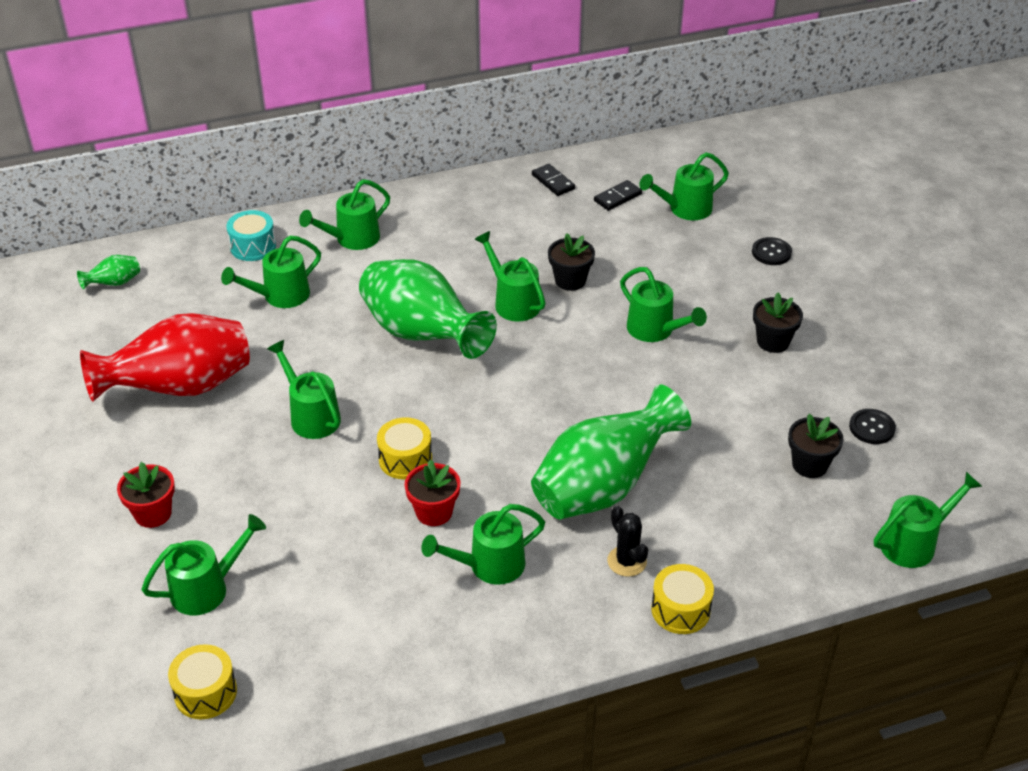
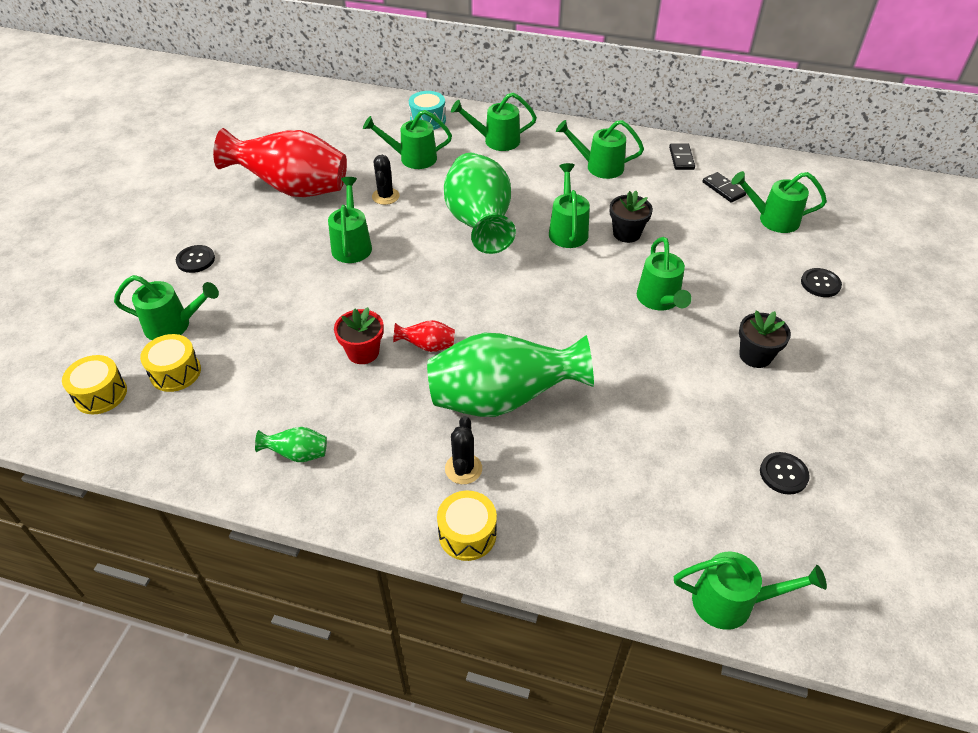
camera: 35 degrees right, 5 degrees up
green vase [77,255,140,289] -> green vase moved to [255,427,327,462]
red flower pot [117,462,175,528] -> black button [176,245,215,273]
yellow drum [377,417,432,479] -> yellow drum moved to [140,334,201,392]
green watering can [421,504,545,585] -> green watering can moved to [556,120,644,179]
black domino [594,180,642,211] -> black domino turned 60 degrees clockwise [702,172,746,202]
black flower pot [788,414,844,478] -> none
none -> black cactus [372,155,399,205]
none -> red vase [393,320,455,352]

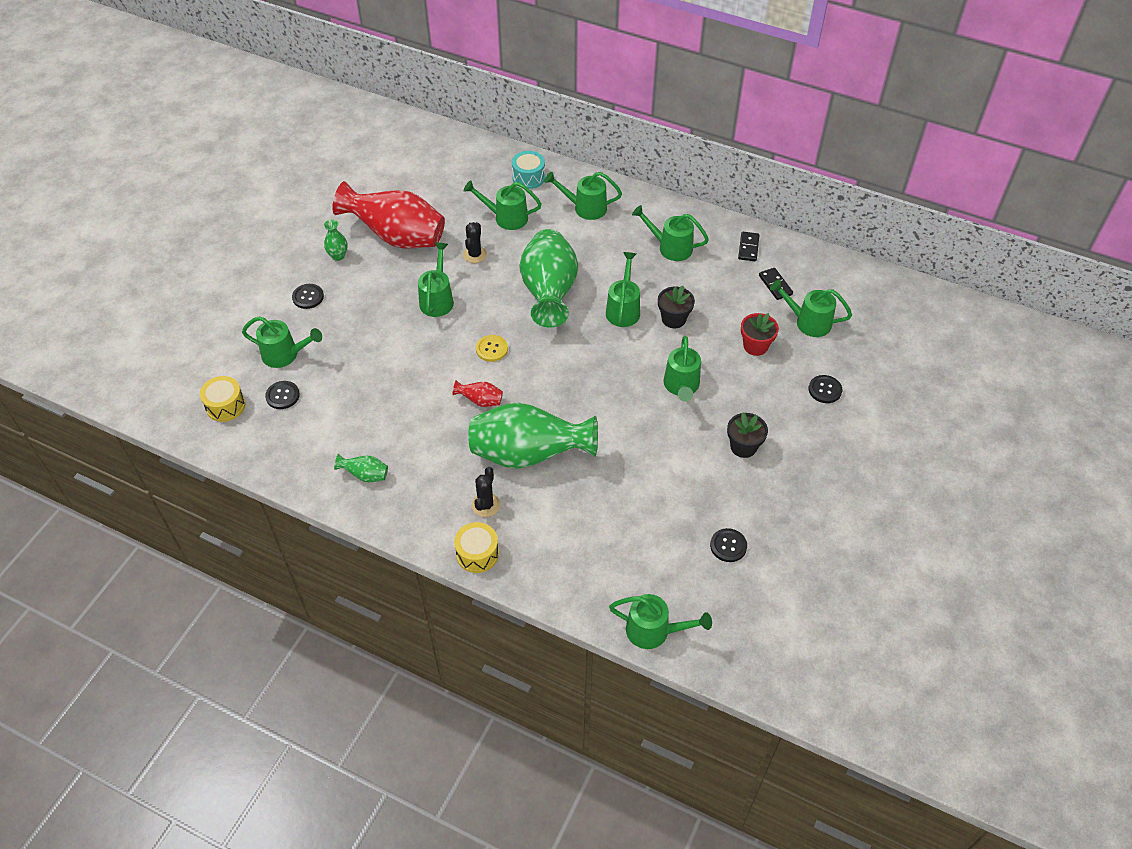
camera: 10 degrees right, 5 degrees up
yellow drum [140,334,201,392] -> black button [265,381,300,409]
red flower pot [334,307,384,364] -> red flower pot moved to [741,313,779,356]
none -> green vase [324,220,348,261]
none -> yellow button [476,335,508,362]

